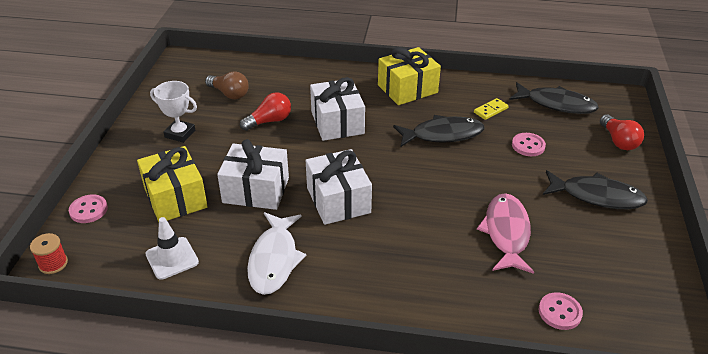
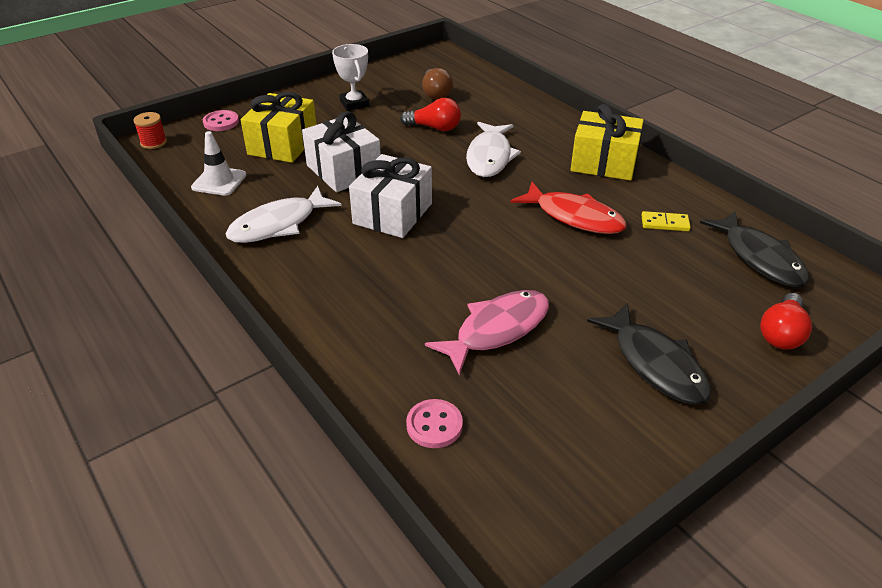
camera: 45 degrees right, 0 degrees up
white gift [310,77,365,141] -> white fish [466,122,521,177]
black fish [393,115,484,147] -> red fish [511,182,627,234]
pink button [512,133,546,156] -> none

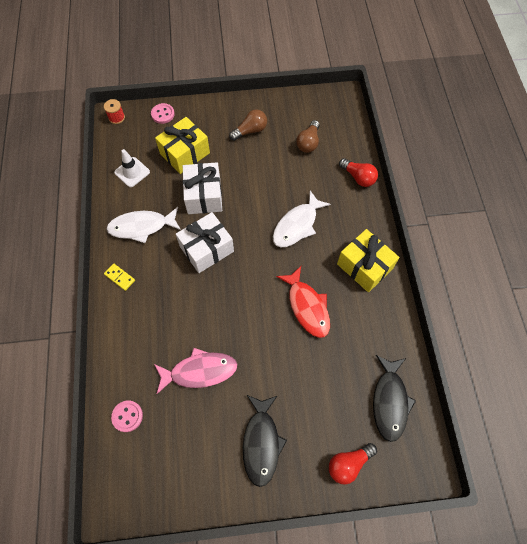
camera: 30 degrees right, 25 degrees up
white trophy [332,44,369,111] -> brown light bulb [229,109,267,141]
red light bulb [400,98,461,131] -> red light bulb moved to [339,158,378,187]
yellow domino [641,211,691,231] -> yellow domino moved to [104,263,135,291]

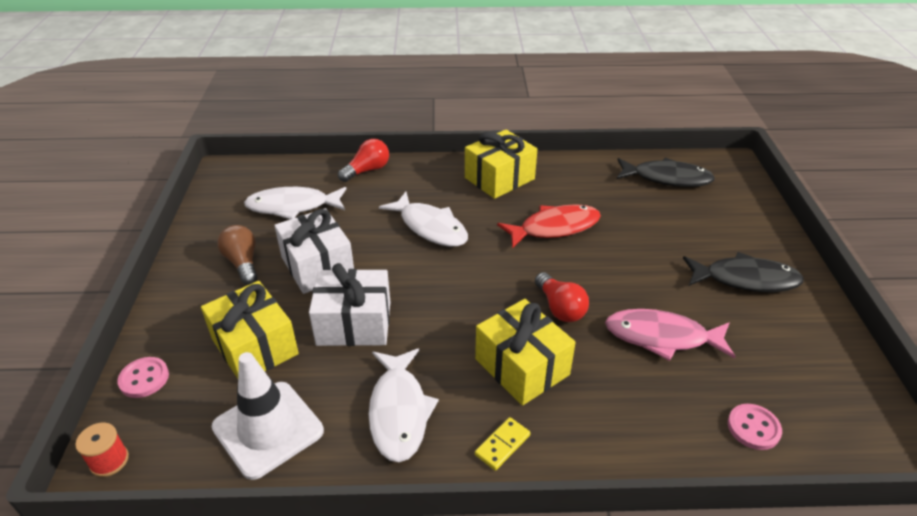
camera: 85 degrees left, 25 degrees down
white traffic cone [114,149,150,187] -> white traffic cone [212,352,324,480], size x1.56
pink fish [154,348,237,394] -> pink fish turned 75 degrees counterclockwise [605,309,736,361]
white gift [176,212,234,273] -> white gift moved to [274,208,354,294]
brown light bulb [296,120,320,153] -> white fish [244,187,346,219]
red light bulb [329,443,377,485] -> red light bulb moved to [535,272,589,322]
none -> yellow gift [475,299,576,406]

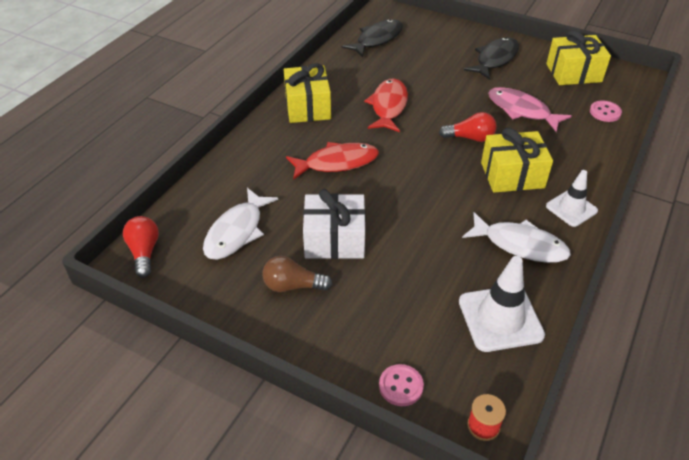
camera: 60 degrees left, 5 degrees up
yellow gift [201,281,299,379] -> yellow gift moved to [546,30,611,85]
white gift [309,263,391,346] -> none
red light bulb [338,139,389,182] -> red light bulb moved to [123,216,159,278]
white fish [379,192,468,247] -> red fish [286,142,379,180]
yellow domino [475,417,530,471] -> white traffic cone [546,170,598,227]
pink fish [605,309,736,361] -> pink fish turned 90 degrees clockwise [488,87,572,132]

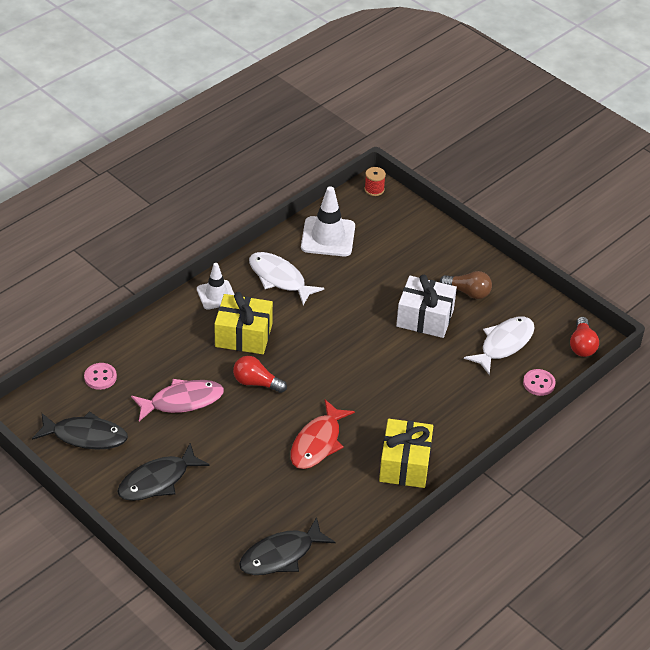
camera: 165 degrees left, 0 degrees up
red fish [286,142,379,180] -> none
pink button [379,364,424,406] -> pink button moved to [523,369,556,396]
pink fish [488,87,572,132] -> pink fish turned 75 degrees counterclockwise [131,379,224,421]
yellow gift [546,30,611,85] -> black fish [32,411,128,450]

